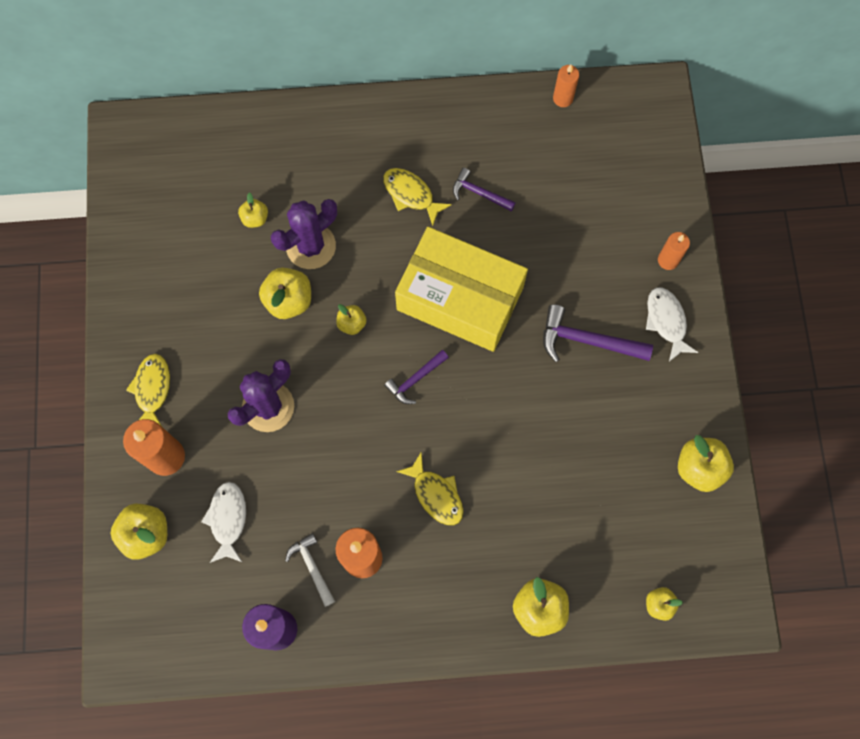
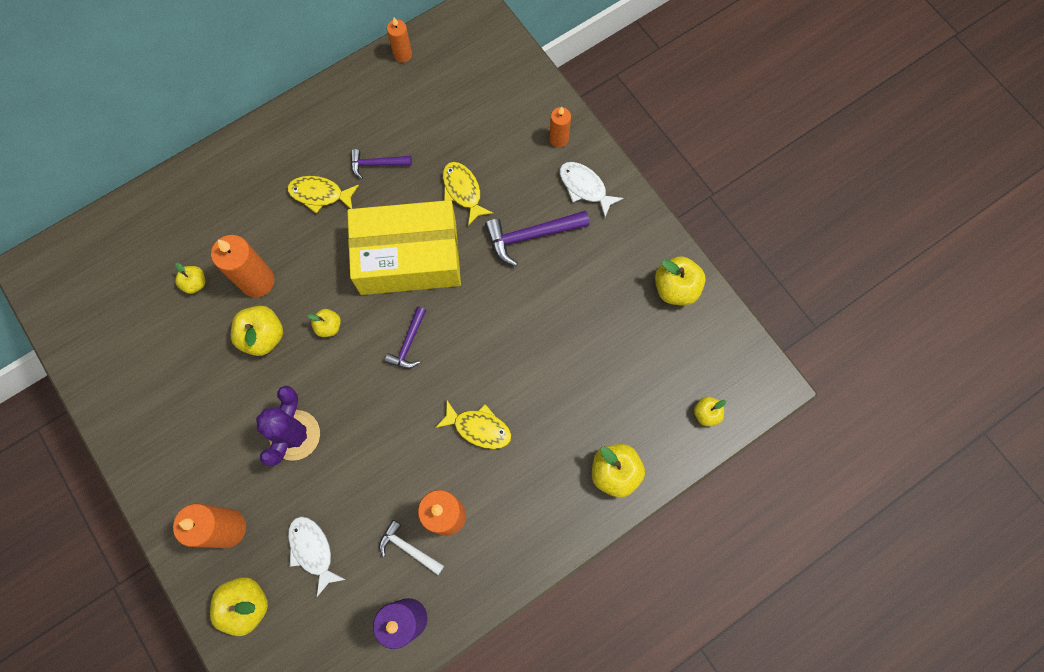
camera: 30 degrees left, 0 degrees up
yellow fish [126,354,170,426] -> yellow fish moved to [443,162,494,226]
purple cactus [271,199,337,269] -> orange candle [211,235,274,297]

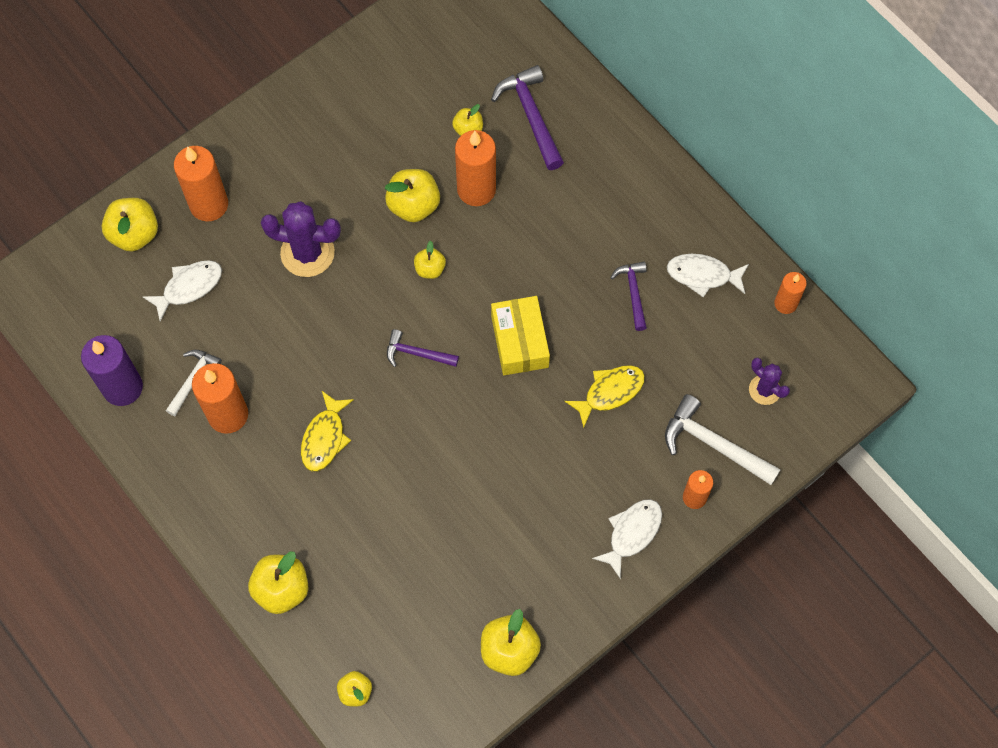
camera: 85 degrees right, 5 degrees down
yellow fish [287,176,359,214] -> none
yellow box [347,200,461,295] -> yellow box [491,296,550,375], size x0.57
purple hammer [485,210,589,266] -> purple hammer moved to [491,65,564,170]
none -> white hammer [665,394,781,485]
none -> white fish [667,254,749,297]
none -> purple cactus [749,357,790,405]

